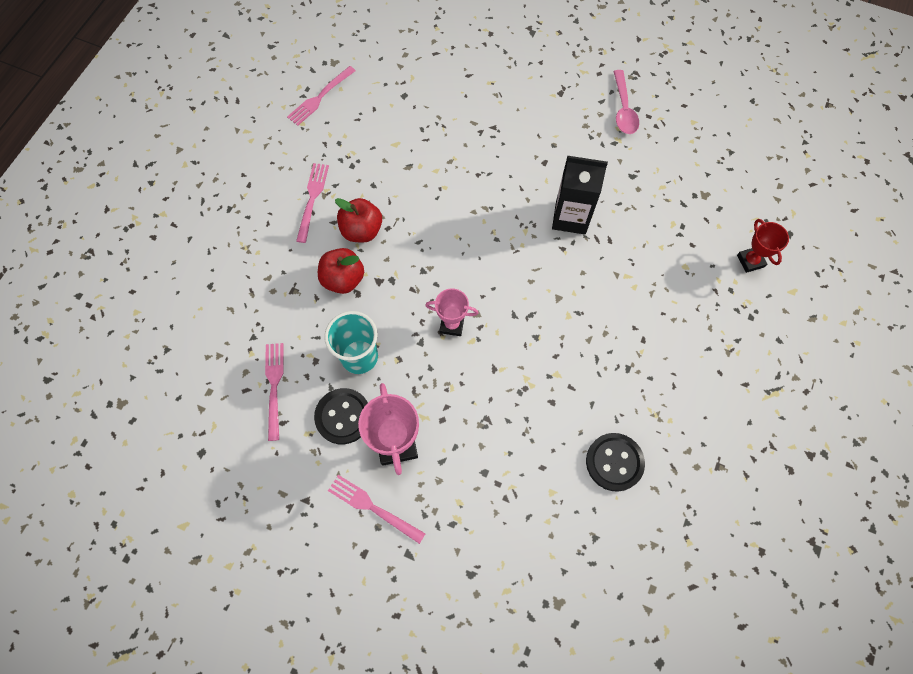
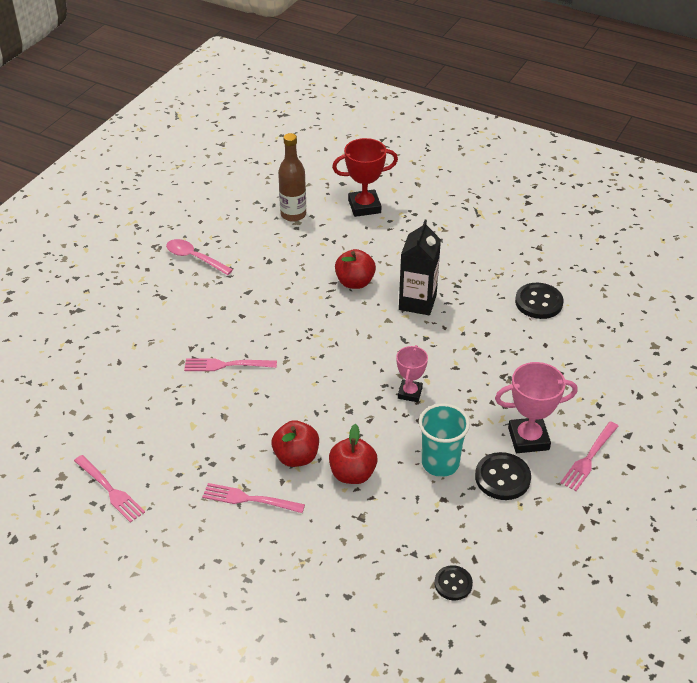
camera: 85 degrees left, 25 degrees down
pink fork [265,343,284,441] -> pink fork moved to [184,358,277,371]
black carton [552,156,608,234] -> black carton moved to [399,220,441,315]
pink spoon [613,70,639,134] -> pink spoon turned 150 degrees counterclockwise [166,239,233,275]
red trophy [737,219,789,273] -> red trophy [332,138,398,217], size x1.58
none -> brown bottle [278,133,306,222]
none -> red apple [335,249,376,289]
none -> black button [434,565,473,600]

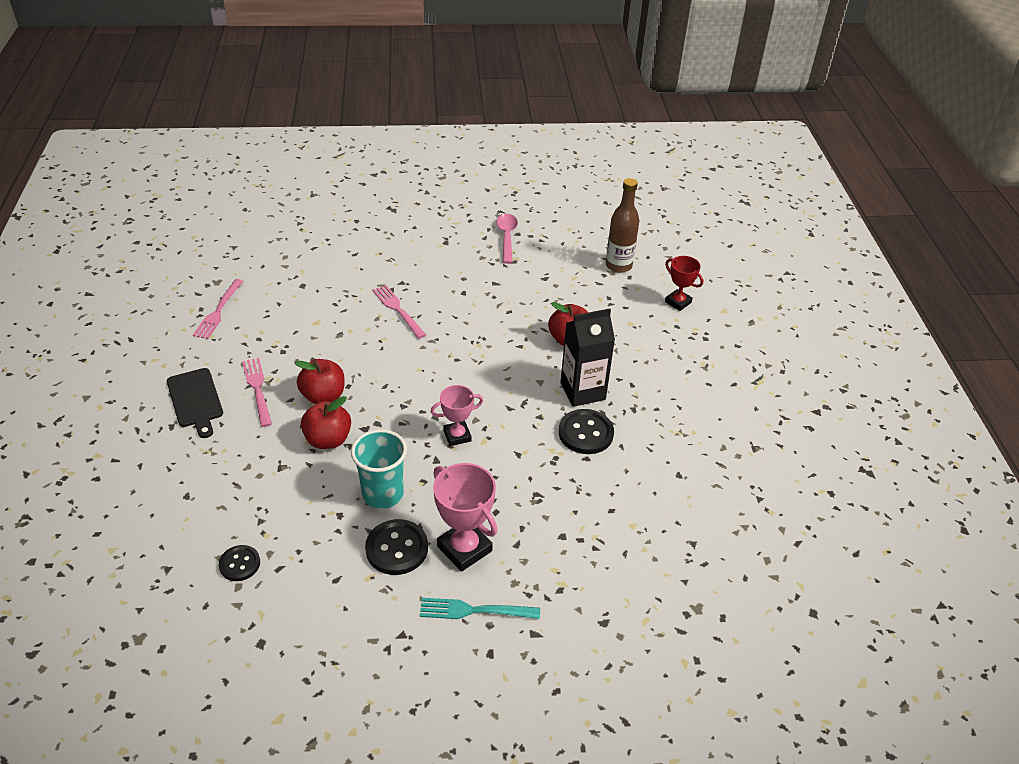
camera: 55 degrees right, 0 degrees up
red trophy [332,138,398,217] -> red trophy [665,256,703,311], size x0.63
black button [515,283,564,319] -> black button moved to [559,409,614,454]
pink fork [560,421,619,491] -> turquoise fork [420,598,540,619]
none -> black cutting board [167,368,223,438]

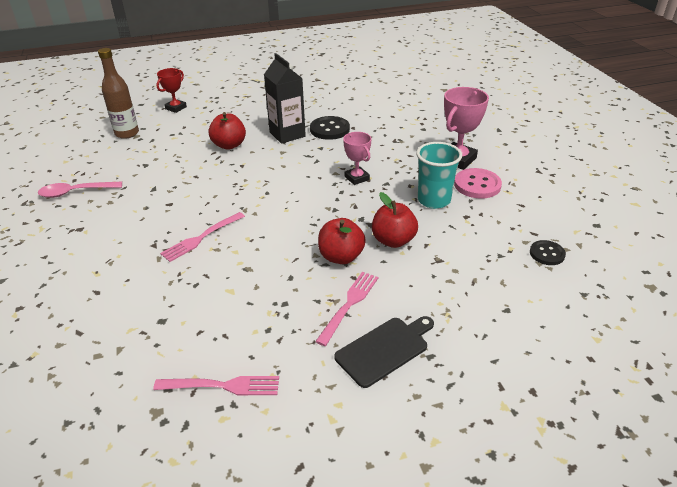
camera: 100 degrees left, 5 degrees down
pink fork [242,358,272,427] -> pink fork turned 150 degrees clockwise [315,272,378,346]
black button [365,519,428,575] -> pink button [454,168,502,199]
turquoise fork [420,598,540,619] -> none

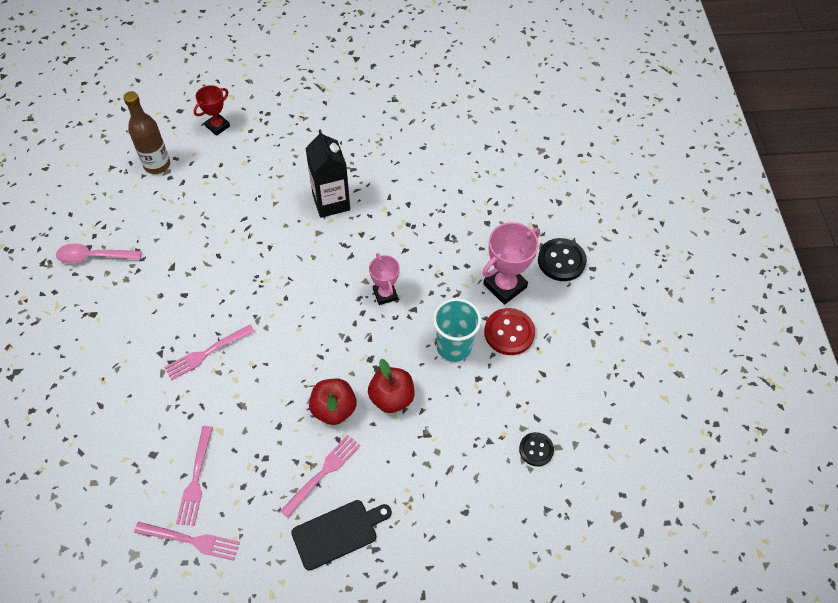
camera: 10 degrees right, 20 degrees up
red apple [208,112,246,150] -> none
black button [310,116,350,140] -> black button moved to [538,238,587,281]
pink button [454,168,502,199] -> red button [484,308,535,355]
none -> pink fork [176,426,213,526]

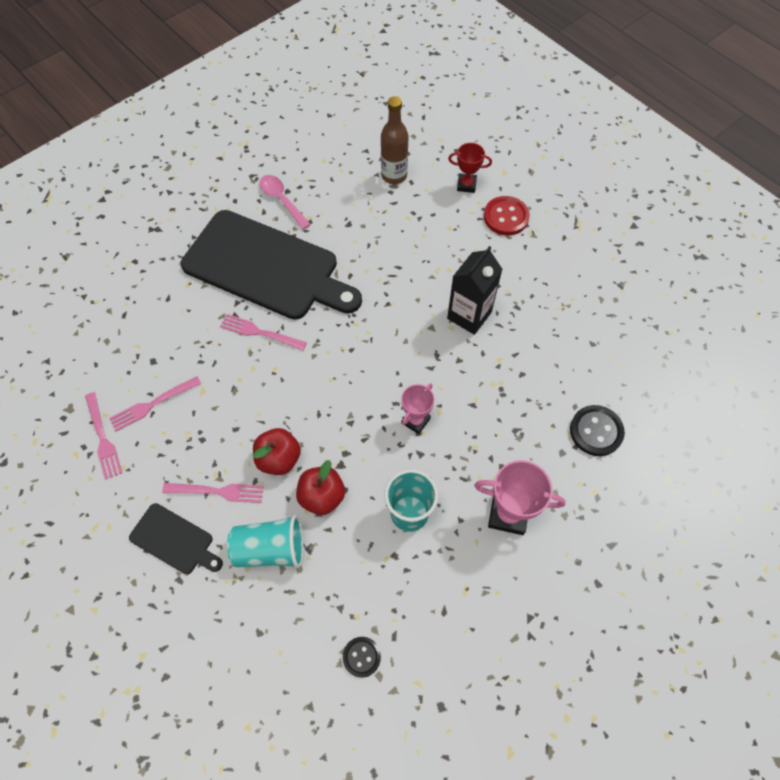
camera: 55 degrees right, 5 degrees up
red button [484,308,535,355] -> red button moved to [484,196,530,235]
black button [538,238,587,281] -> black button moved to [570,405,625,456]
none -> black cutting board [181,210,362,320]
none -> turquoise cup [227,515,304,568]

